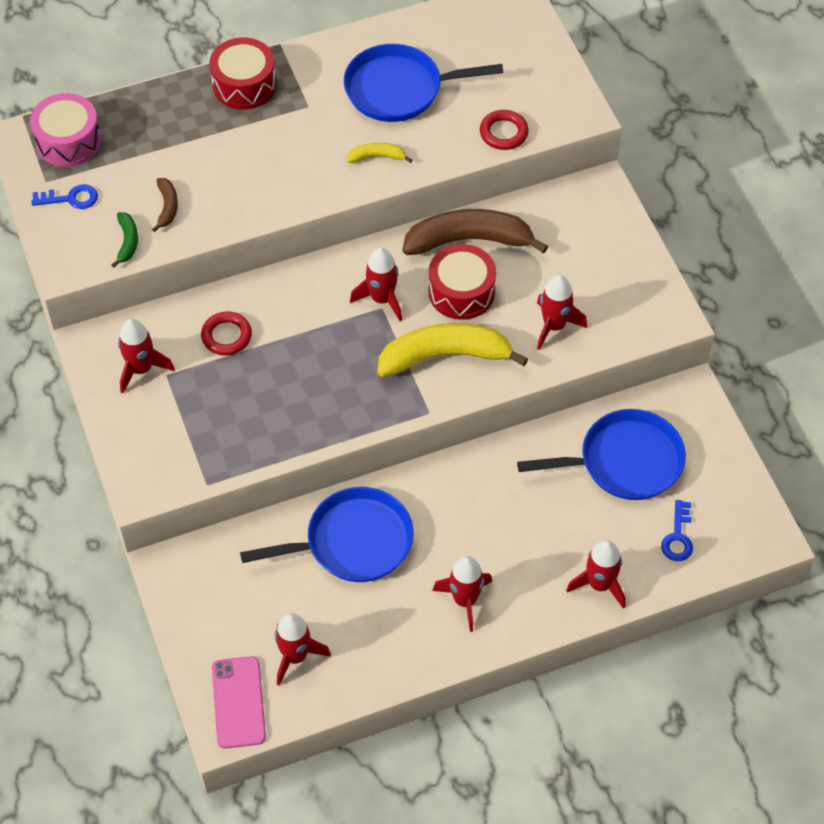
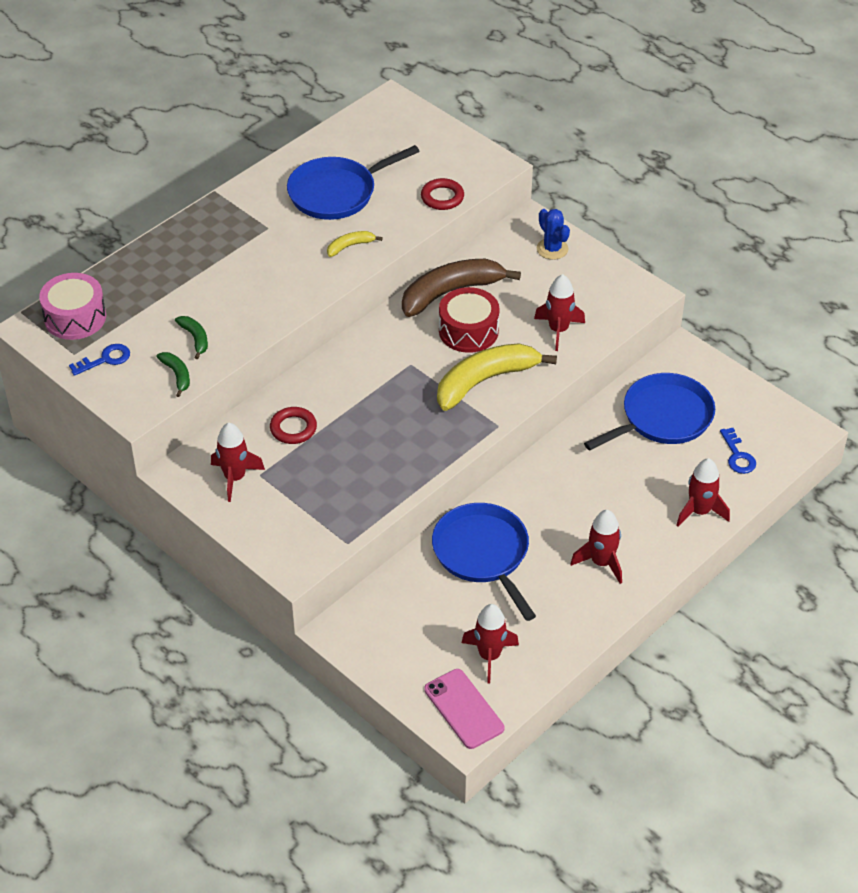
camera: 25 degrees left, 10 degrees down
brown banana [152,178,178,232] -> green banana [175,316,208,359]
red drum [209,38,276,109] -> none
blue pan [240,487,413,582] -> blue pan turned 75 degrees counterclockwise [432,503,536,621]
red rocket [350,247,402,321] -> none
none -> blue cactus [537,209,570,260]

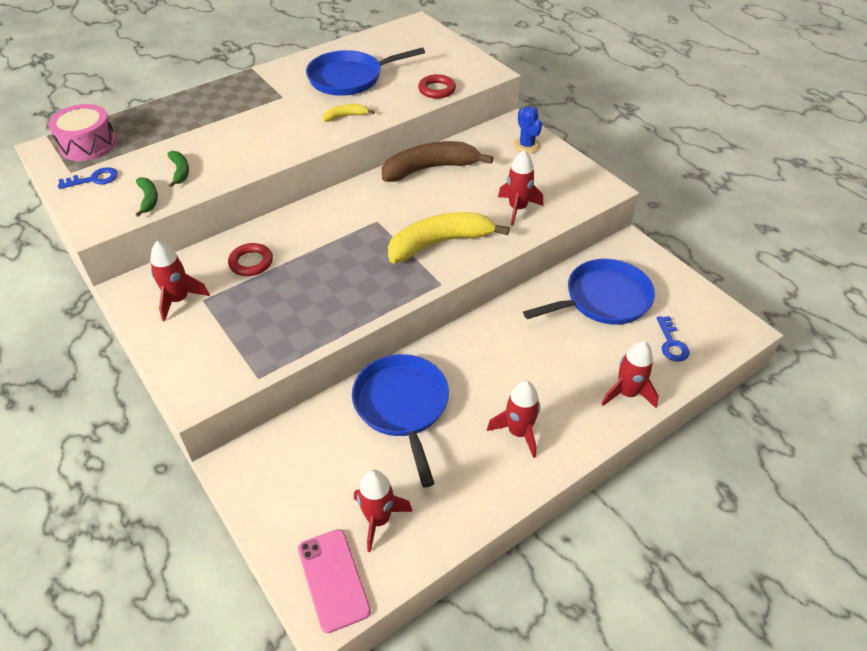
camera: 10 degrees right, 0 degrees up
red drum [439,287,500,353] -> none

